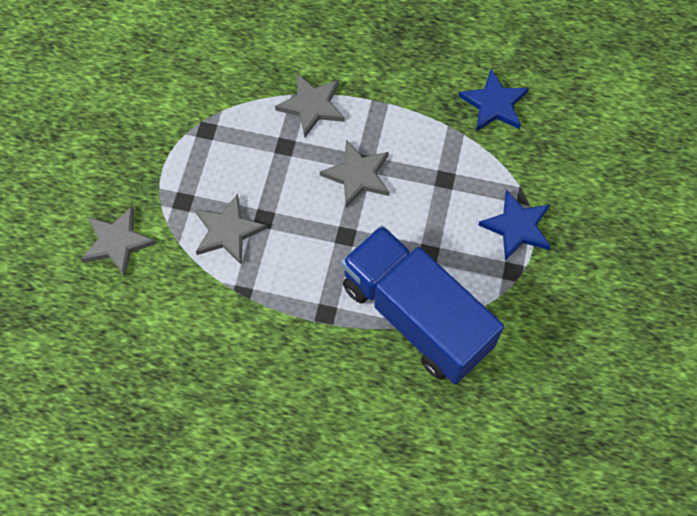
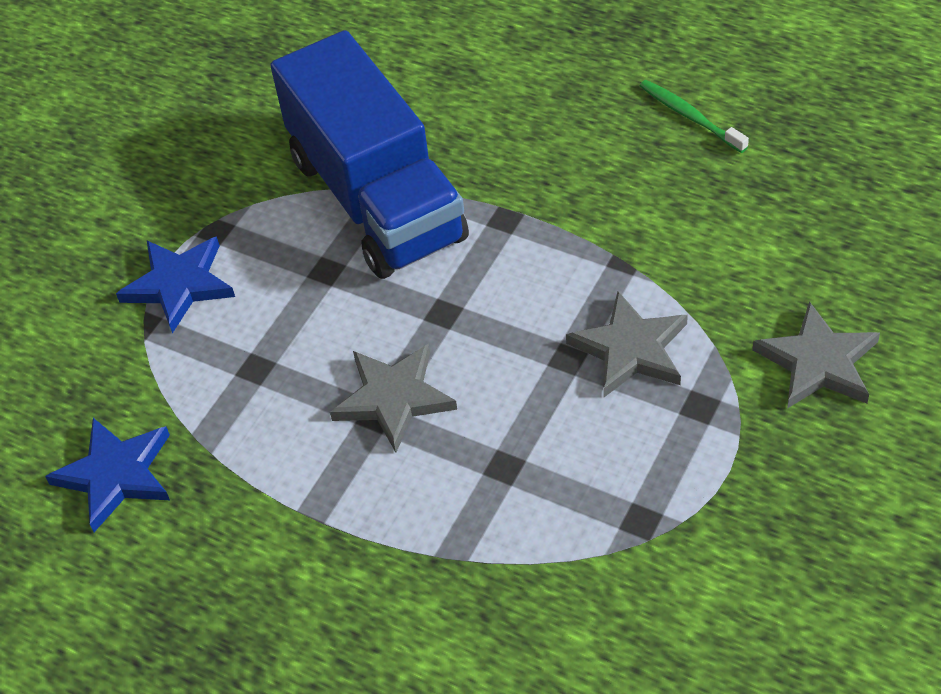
camera: 160 degrees left, 15 degrees down
grey star [275,74,345,137] -> none
none -> green toothbrush [640,80,749,153]

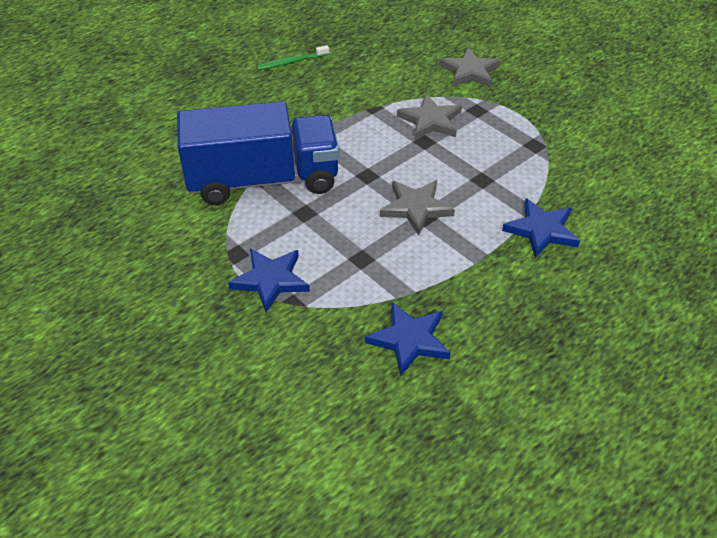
camera: 75 degrees left, 5 degrees down
none -> blue star [502,198,580,258]

